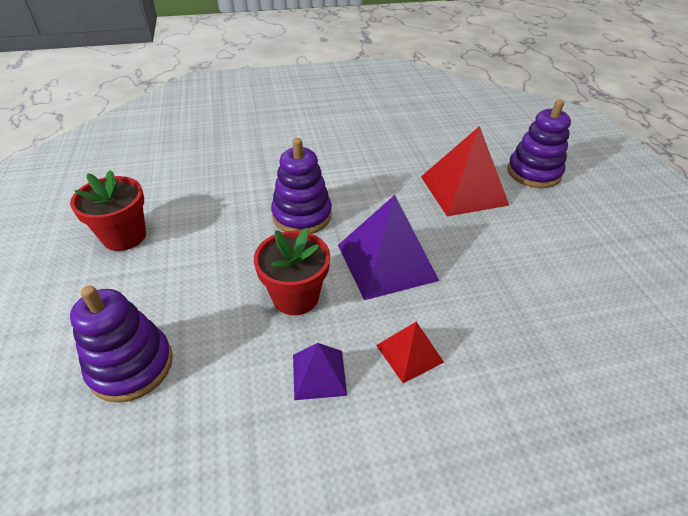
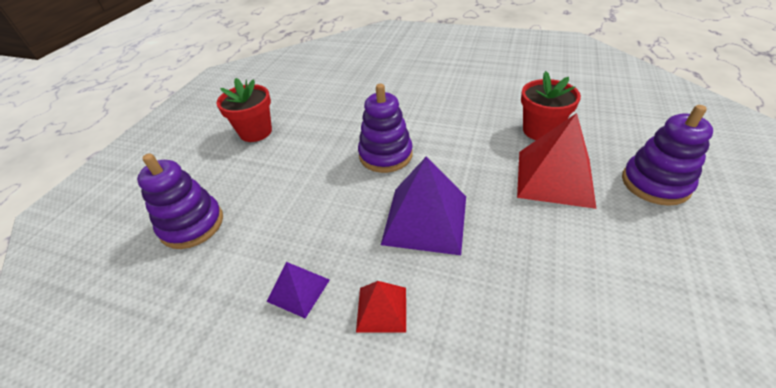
camera: 35 degrees right, 0 degrees up
red flower pot [254,228,330,315] -> red flower pot moved to [521,71,581,140]

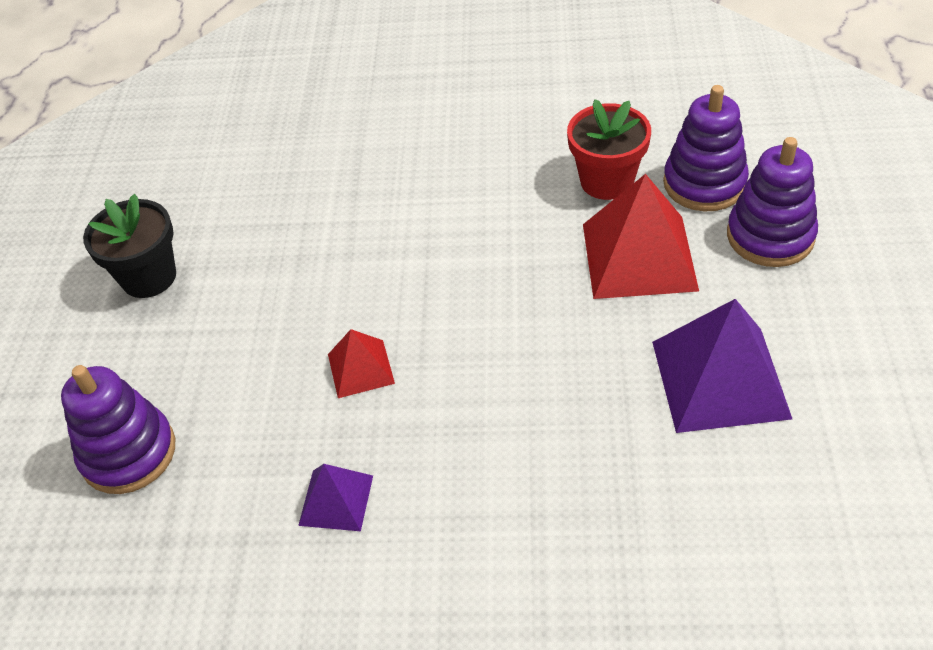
camera: 15 degrees left, 5 degrees up
red flower pot [216,78,272,142] -> black flower pot [83,194,176,298]
red pyramid [356,281,406,332] -> red pyramid moved to [328,329,395,398]
purple stacking toy [358,84,413,173] -> purple stacking toy moved to [663,85,749,211]
purple pyramid [381,156,466,255] -> purple pyramid moved to [652,299,792,433]

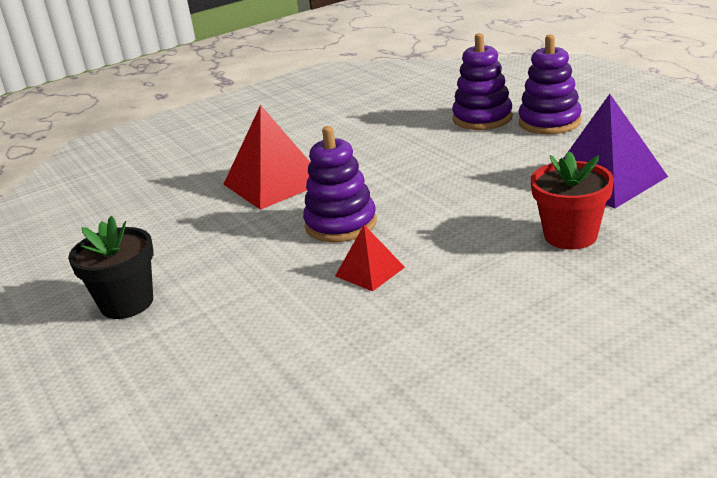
camera: 35 degrees left, 20 degrees down
purple stacking toy [61,365,175,494] -> purple stacking toy moved to [303,126,377,242]
purple pyramid [298,464,373,531] -> none
red flower pot [567,99,651,200] -> red flower pot moved to [531,151,614,249]
red pyramid [583,174,699,299] -> red pyramid moved to [223,105,310,210]

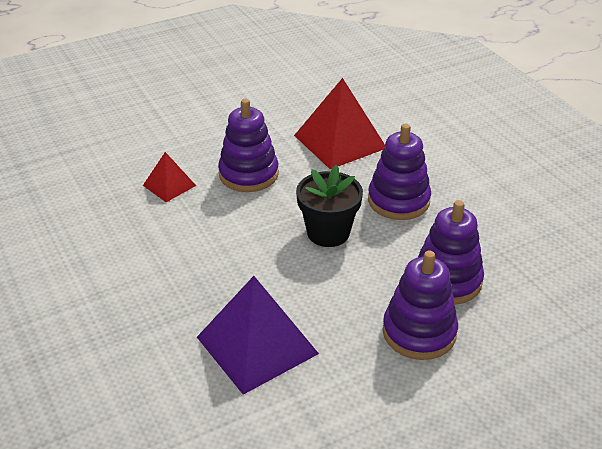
camera: 90 degrees right, 10 degrees up
black flower pot [68,216,154,319] -> black flower pot moved to [296,165,363,247]
red flower pot [531,151,614,249] -> none
none -> purple stacking toy [368,124,431,220]

